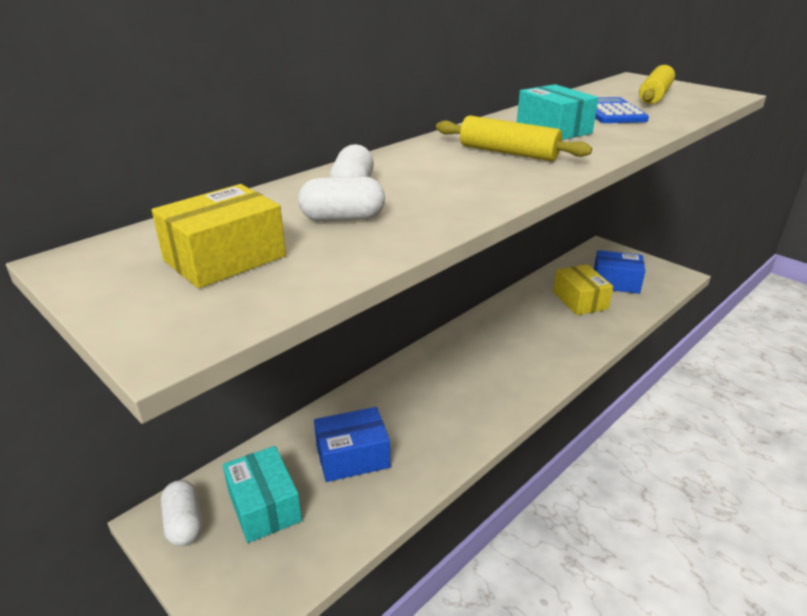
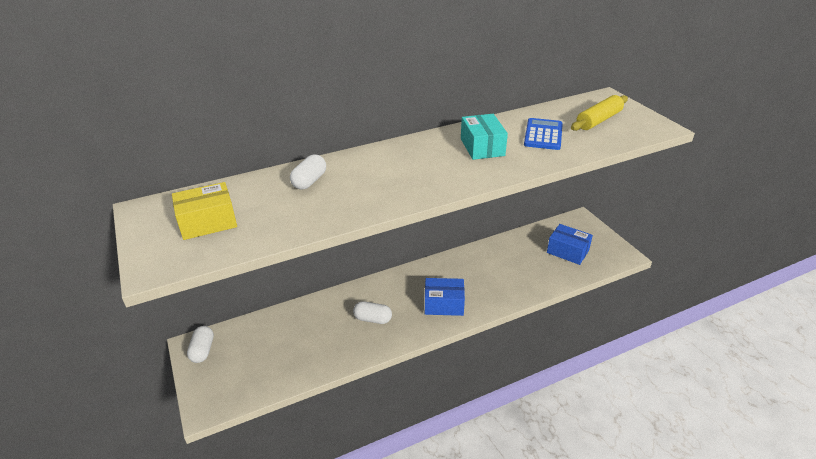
camera: 20 degrees right, 5 degrees up
turquoise box [223,446,302,543] -> none
white capsule [298,176,385,221] -> white capsule moved to [353,301,392,324]
blue box [314,407,390,482] -> blue box moved to [425,278,465,316]
yellow rolling pin [436,116,592,161] -> none
yellow box [553,264,613,315] -> none

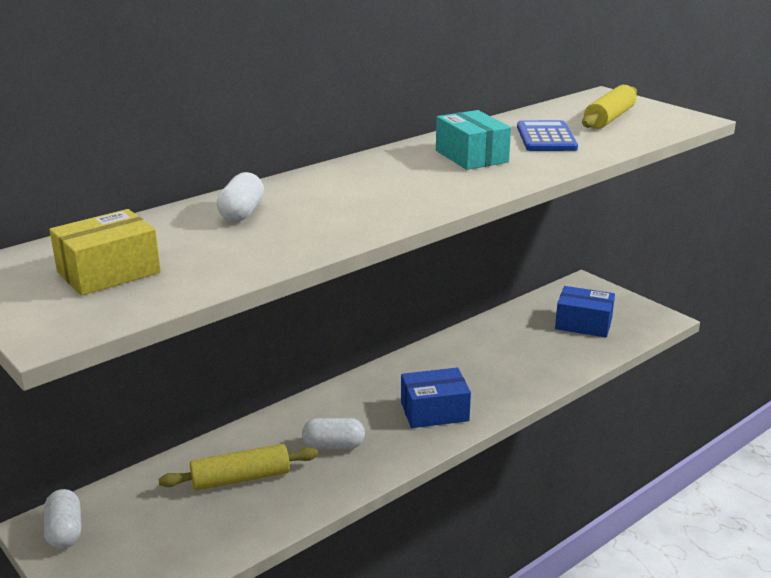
camera: 15 degrees left, 10 degrees down
none -> yellow rolling pin [159,444,318,491]

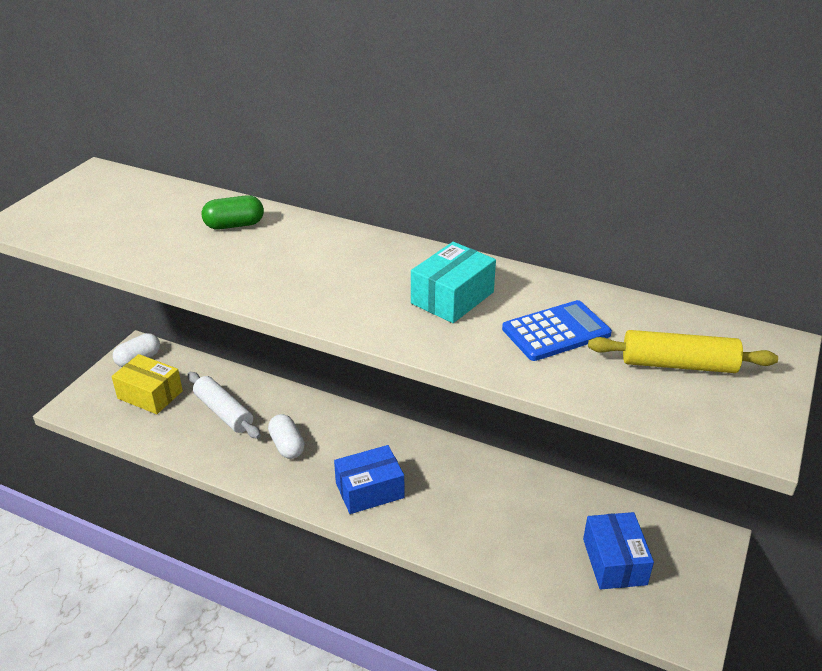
camera: 65 degrees right, 10 degrees up
yellow box [49,209,161,296] -> yellow box moved to [111,354,183,414]
yellow rolling pin [159,444,318,491] -> white rolling pin [187,372,261,439]
white capsule [217,172,264,222] -> green capsule [202,195,264,230]
blue box [401,367,471,428] -> blue box turned 75 degrees counterclockwise [334,445,404,514]

